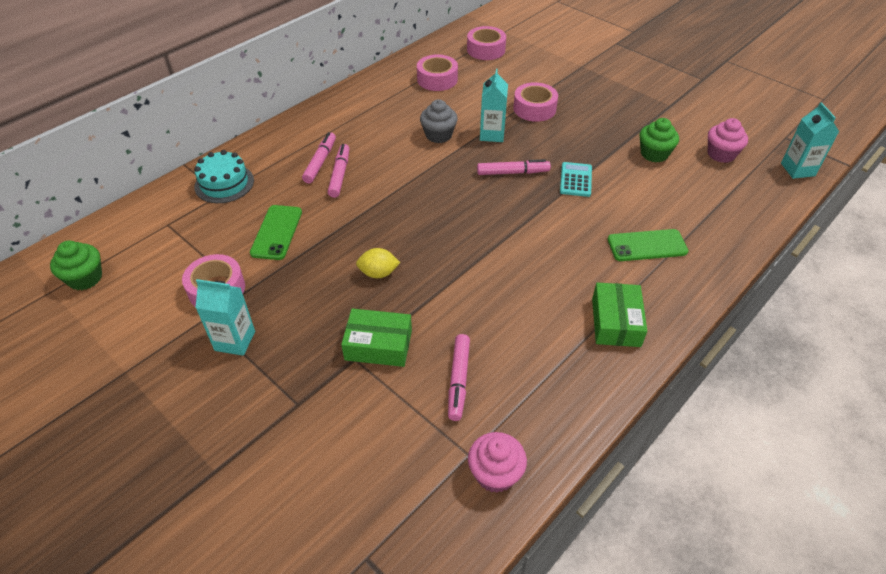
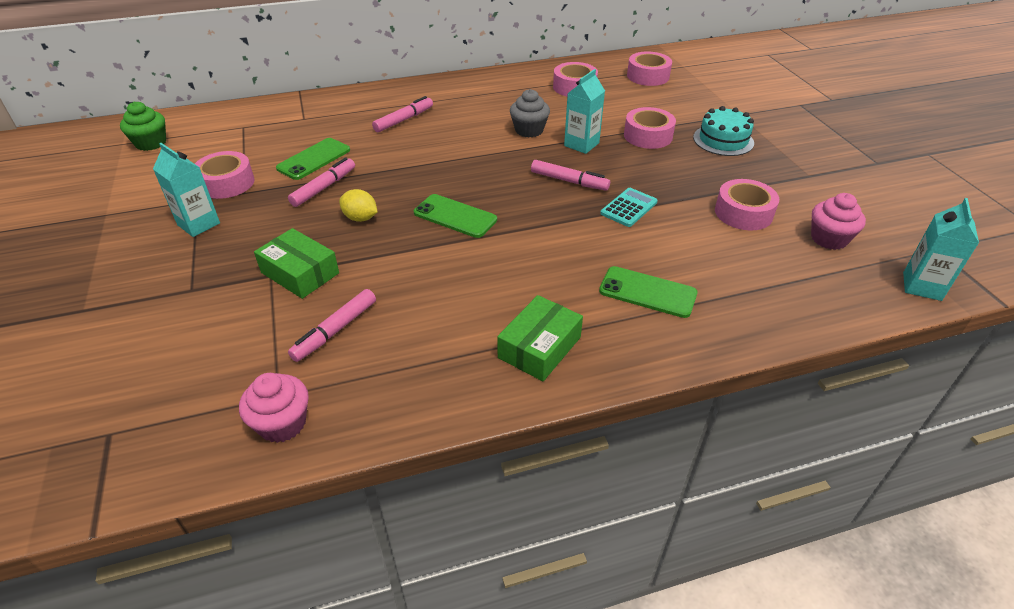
camera: 30 degrees right, 5 degrees down
turquoise cake [194,150,254,203] -> turquoise cake moved to [693,106,754,156]
pink marker [328,144,349,198] -> pink marker moved to [288,157,355,207]
green cupcake [640,118,679,162] -> pink tape [715,179,779,230]
none -> green phone [414,194,497,238]

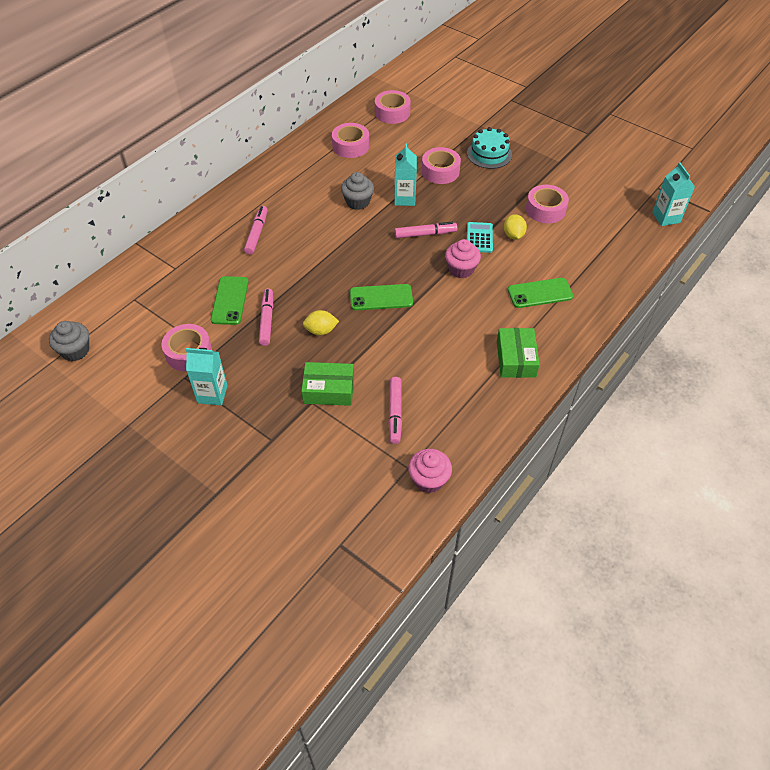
camera: 35 degrees left, 10 degrees up
green cupcake [120,102,166,151] -> grey cupcake [49,321,89,361]
pink cupcake [811,193,866,250] -> pink cupcake moved to [445,239,481,278]
none -> yellow lemon [504,214,527,240]

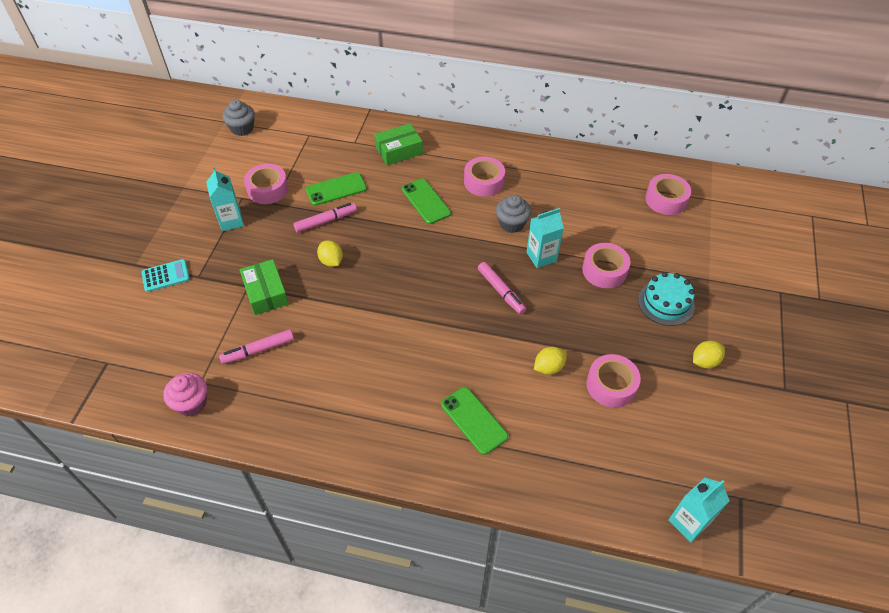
camera: 65 degrees right, 0 degrees up
pink marker [244,206,268,255] -> none
pink tape [332,123,369,158] -> pink tape moved to [464,157,505,197]
green phone [350,284,413,311] -> green phone moved to [402,179,451,224]
pink cupcake [445,239,481,278] -> none
turquoise calculator [467,222,493,253] -> turquoise calculator moved to [141,259,190,292]
green box [497,328,540,378] -> green box moved to [374,123,423,165]
none -> yellow lemon [693,341,725,368]

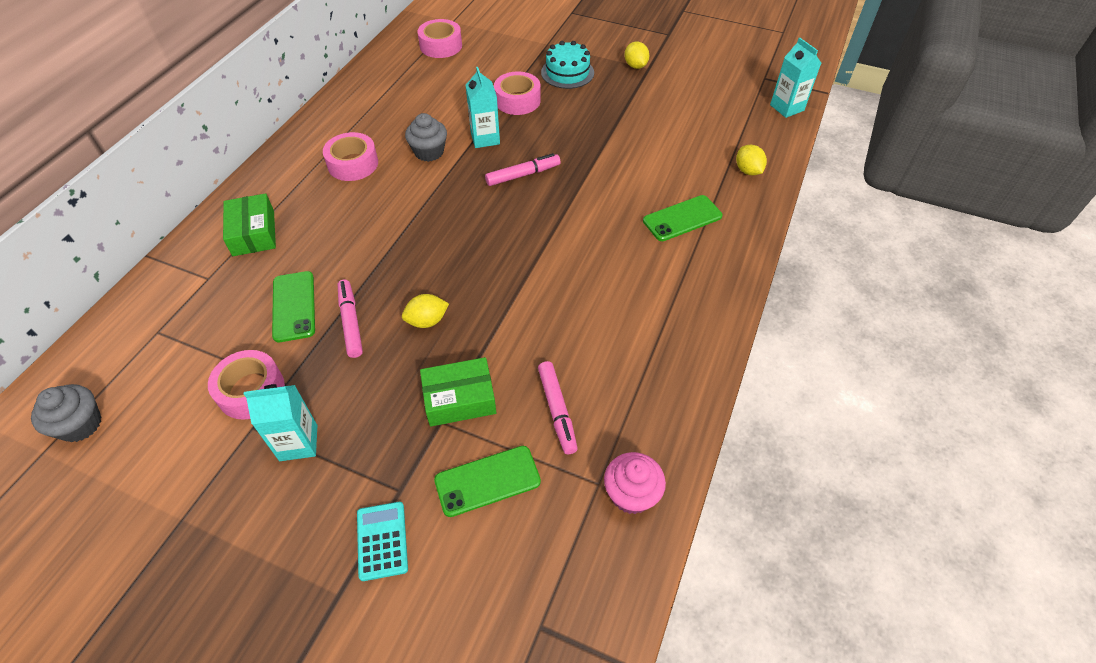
camera: 80 degrees left, 0 degrees up
green phone [402,179,451,224] -> green phone moved to [434,446,541,517]
yellow lemon [534,347,567,375] -> yellow lemon moved to [736,145,767,175]
pink tape [586,354,641,408] -> none

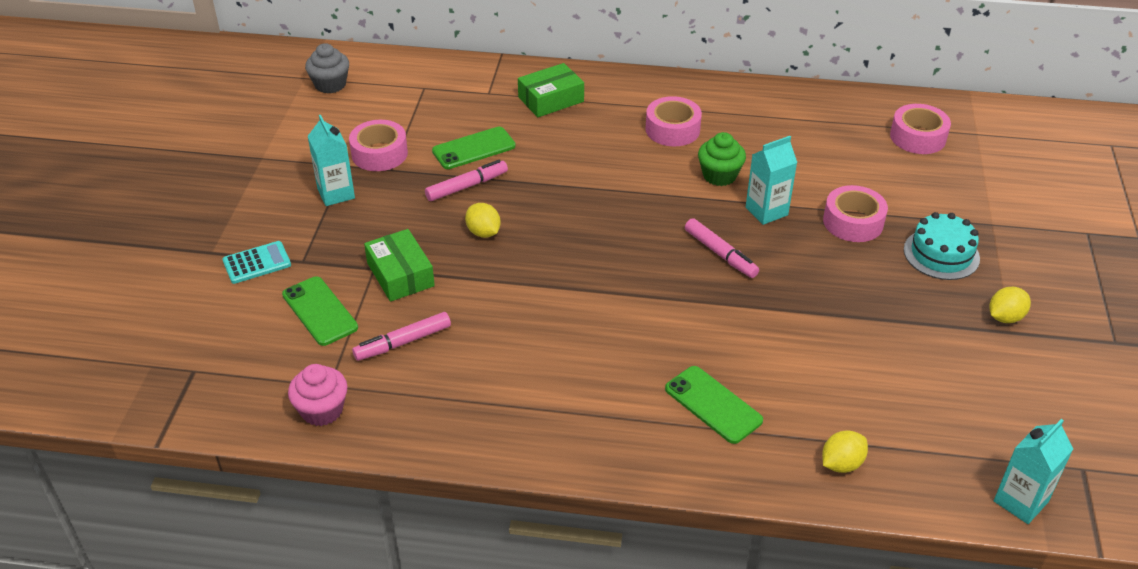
camera: 75 degrees right, 10 degrees down
grey cupcake [405,113,447,162] -> green cupcake [698,132,746,186]

